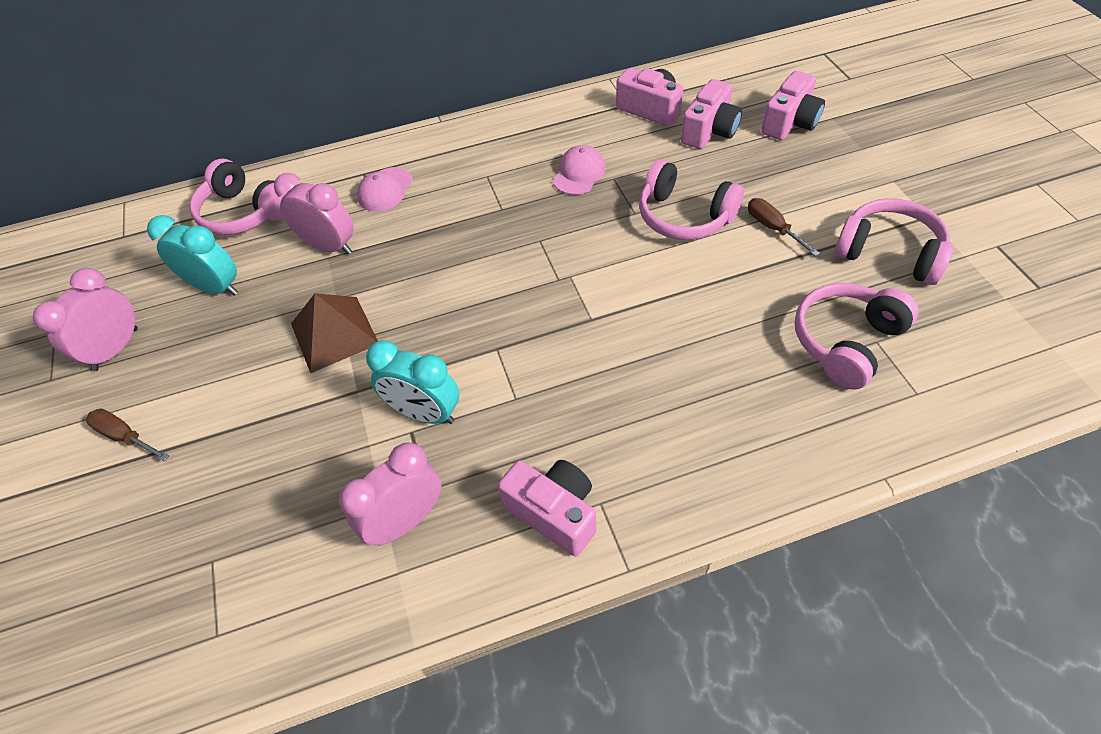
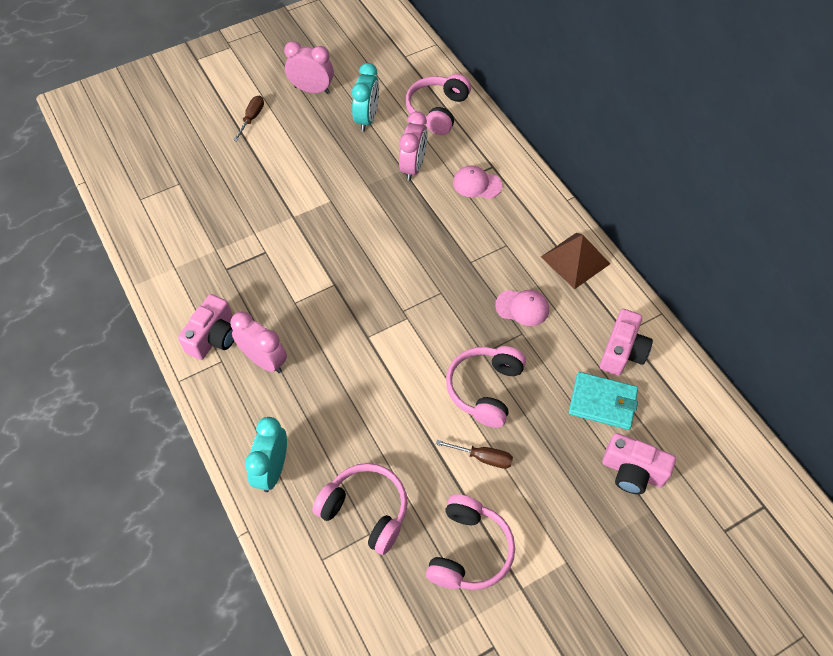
camera: 75 degrees right, 5 degrees up
brown pyramid [291,293,378,373] -> brown pyramid moved to [541,233,610,289]
pink clock [339,442,442,546] -> pink clock moved to [231,311,287,373]
turquoise clock [366,340,459,424] -> turquoise clock moved to [245,417,287,492]
pink camera [681,79,742,149] -> turquoise wallet [569,372,638,430]
brown screwdriver [748,198,820,256] -> brown screwdriver turned 60 degrees clockwise [436,440,513,469]

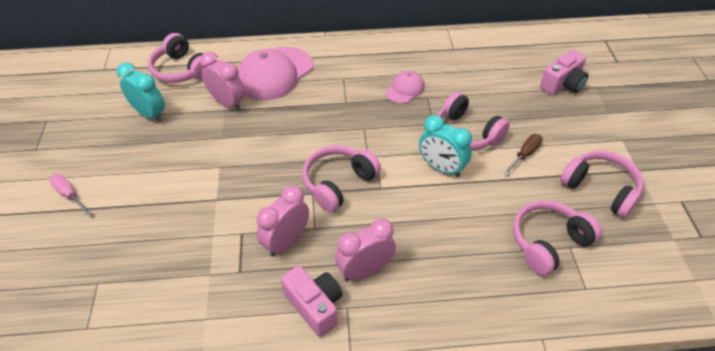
camera: 65 degrees left, 10 degrees down
brown screwdriver [233,95,264,141] -> pink screwdriver [49,174,91,215]
turquoise clock [245,417,287,492] -> turquoise clock moved to [419,115,472,177]
pink clock [284,41,334,94] -> pink clock moved to [256,185,309,257]
pink cap [453,165,502,199] -> pink cap [238,47,313,100], size x1.94
brown pyramid [541,233,610,289] -> none
turquoise wallet [569,372,638,430] -> none
pink camera [600,309,653,376] -> none
none -> pink headphones [302,145,381,212]

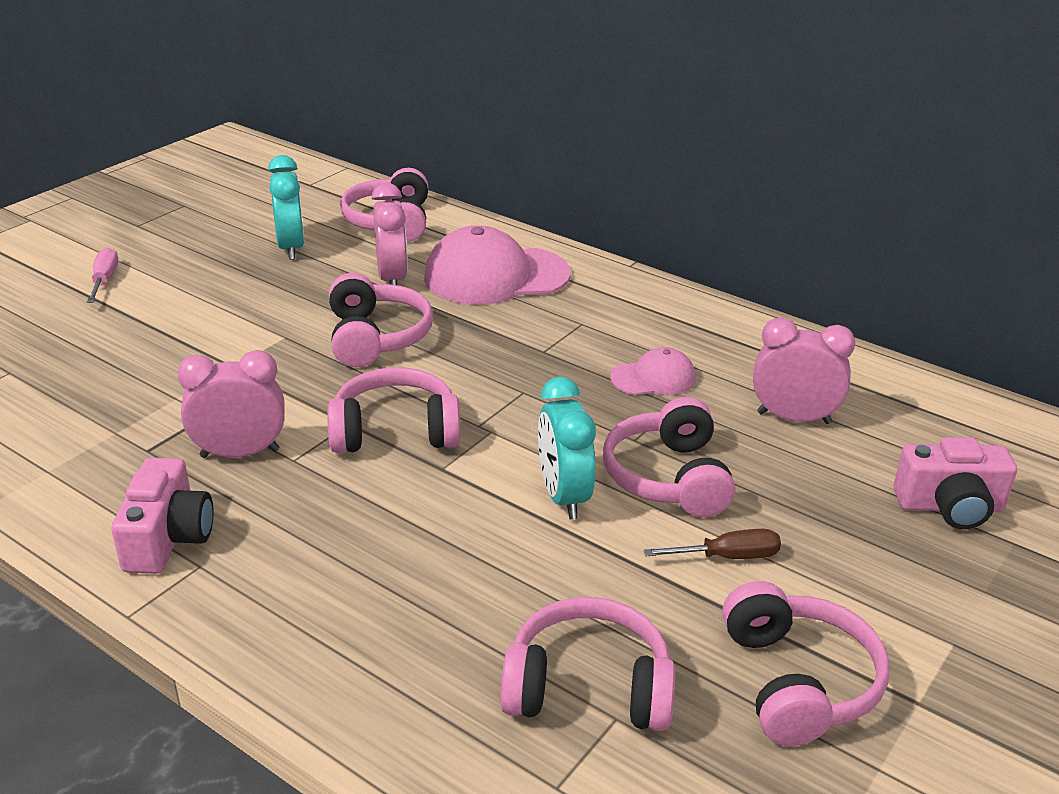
camera: 40 degrees right, 15 degrees down
pink clock [335,218,396,281] -> pink clock moved to [753,318,855,424]
none -> pink headphones [329,273,433,367]

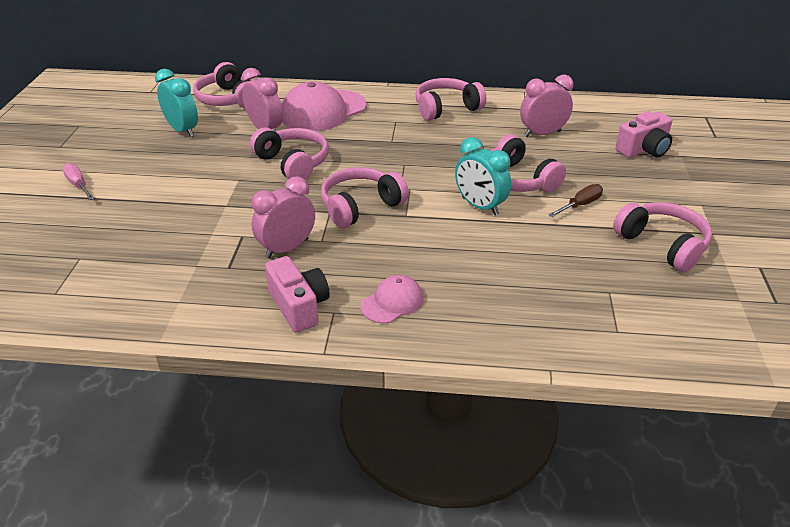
camera: 30 degrees left, 5 degrees up
pink headphones [500,597,675,731] -> pink headphones moved to [415,78,486,121]
pink cap [610,347,696,395] -> pink cap moved to [361,275,423,324]

